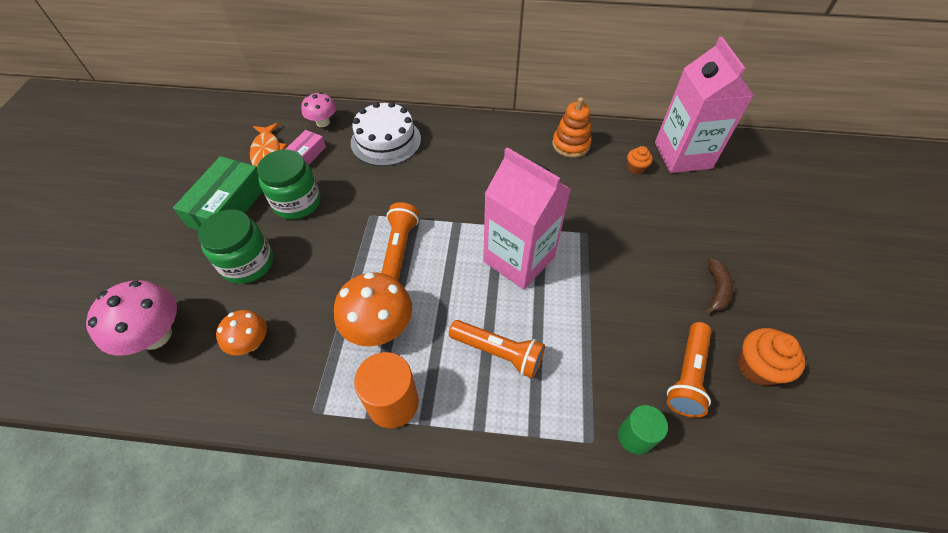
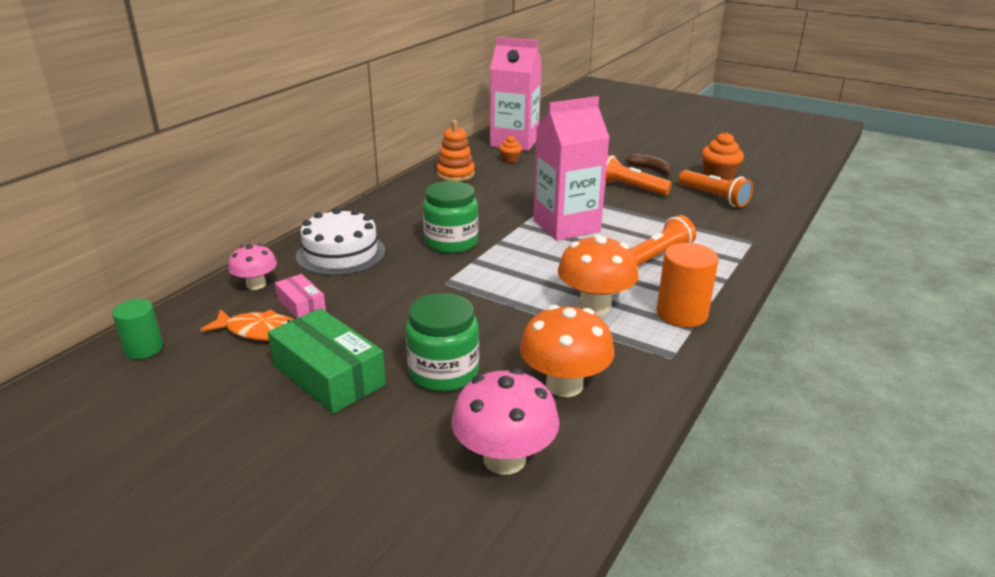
camera: 65 degrees left, 25 degrees down
orange mushroom [216,310,267,355] -> orange mushroom [520,305,614,397], size x1.64
green jar [257,149,320,219] -> green jar moved to [423,181,478,254]
orange flashlight [381,202,419,281] -> orange flashlight moved to [605,155,672,196]
green cylinder [618,405,668,455] -> green cylinder moved to [112,299,163,359]

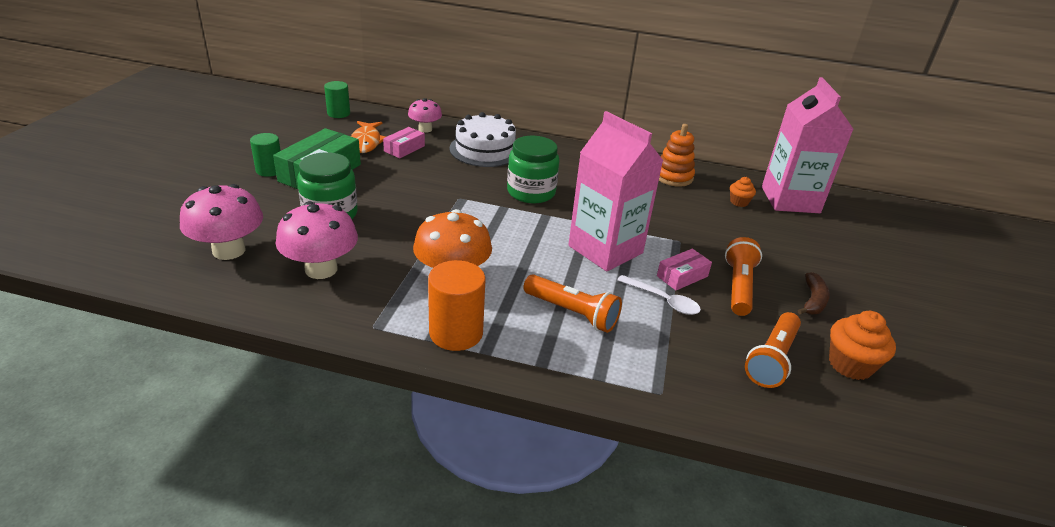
camera: 70 degrees right, 5 degrees up
orange mushroom [520,305,614,397] -> pink mushroom [276,201,358,279]
none -> green cylinder [250,133,281,177]
none -> white spoon [617,275,701,315]
none -> pink box [657,249,712,290]

